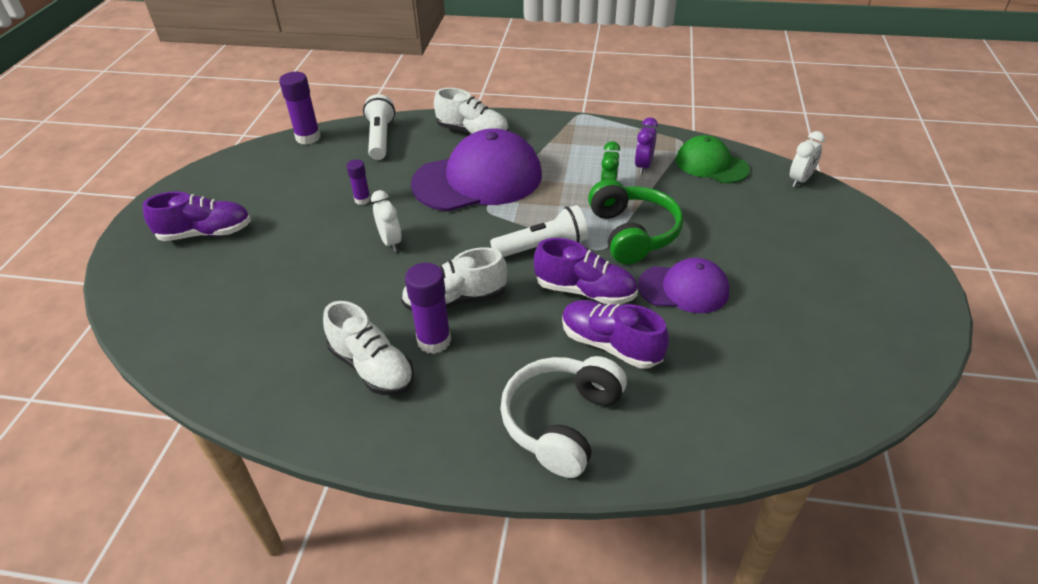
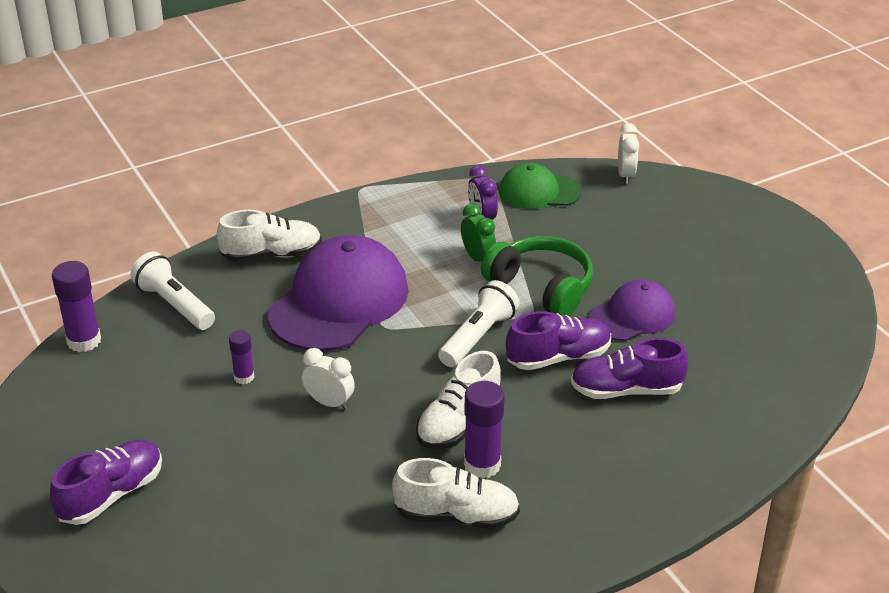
camera: 40 degrees left, 5 degrees down
white headphones [500,356,627,478] -> none

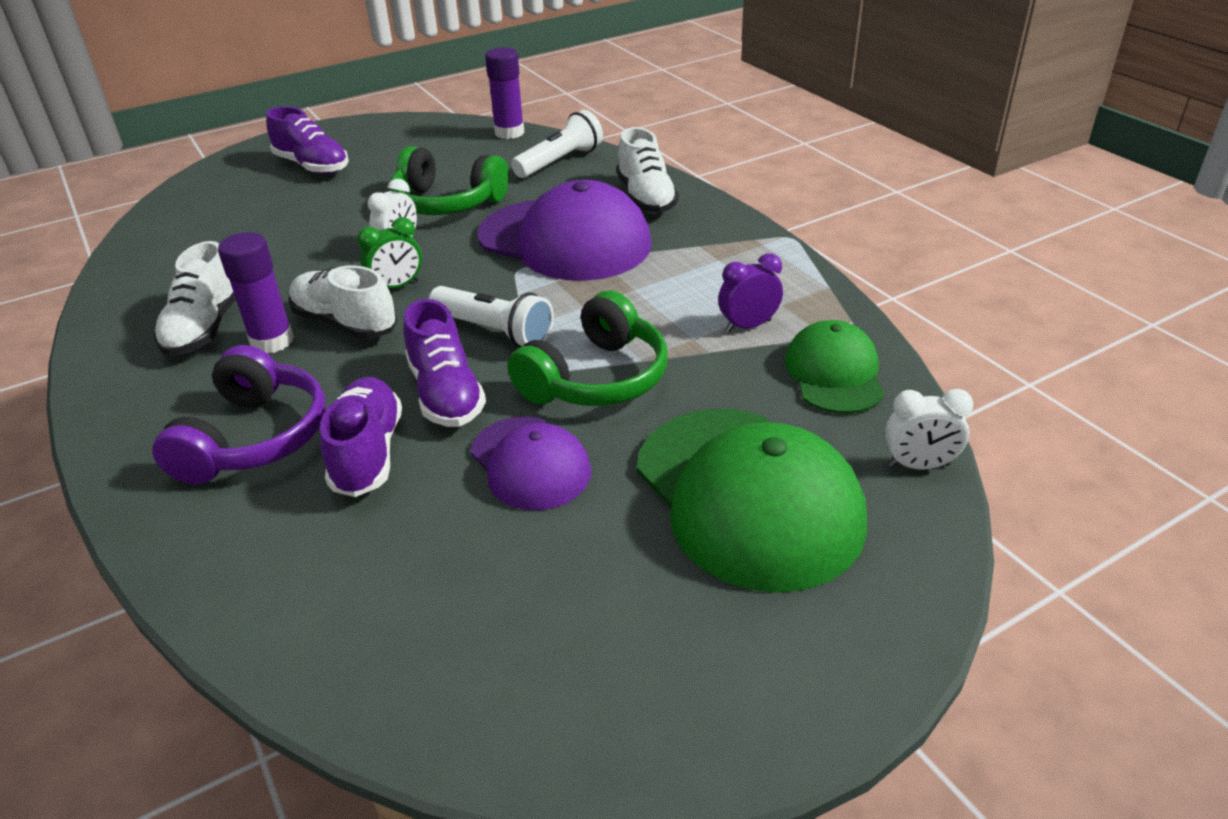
camera: 90 degrees right, 0 degrees up
purple glue stick [229,330,254,384] -> green headphones [390,146,509,215]
green clock [461,204,496,262] -> green clock moved to [357,217,422,289]
none -> purple headphones [152,345,326,484]
none -> green cap [637,409,867,593]

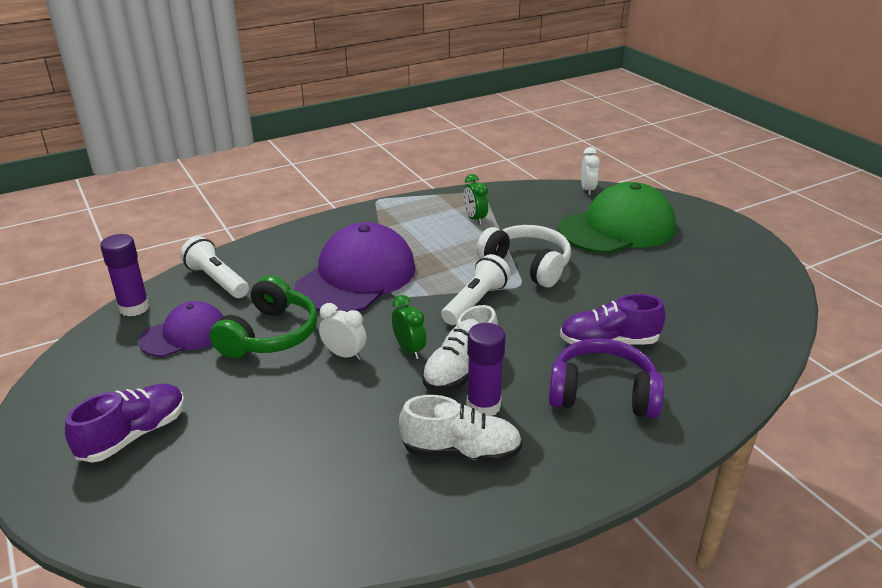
camera: 90 degrees left, 5 degrees down
purple shoe [403,299,486,427] -> none
purple cap [470,417,591,510] -> purple cap moved to [139,301,224,357]
green headphones [508,291,668,406] -> white headphones [476,225,571,287]
white shoe [617,127,679,213] -> none
purple clock [718,253,783,332] -> green clock [464,174,488,225]
green cap [785,320,884,414] -> none

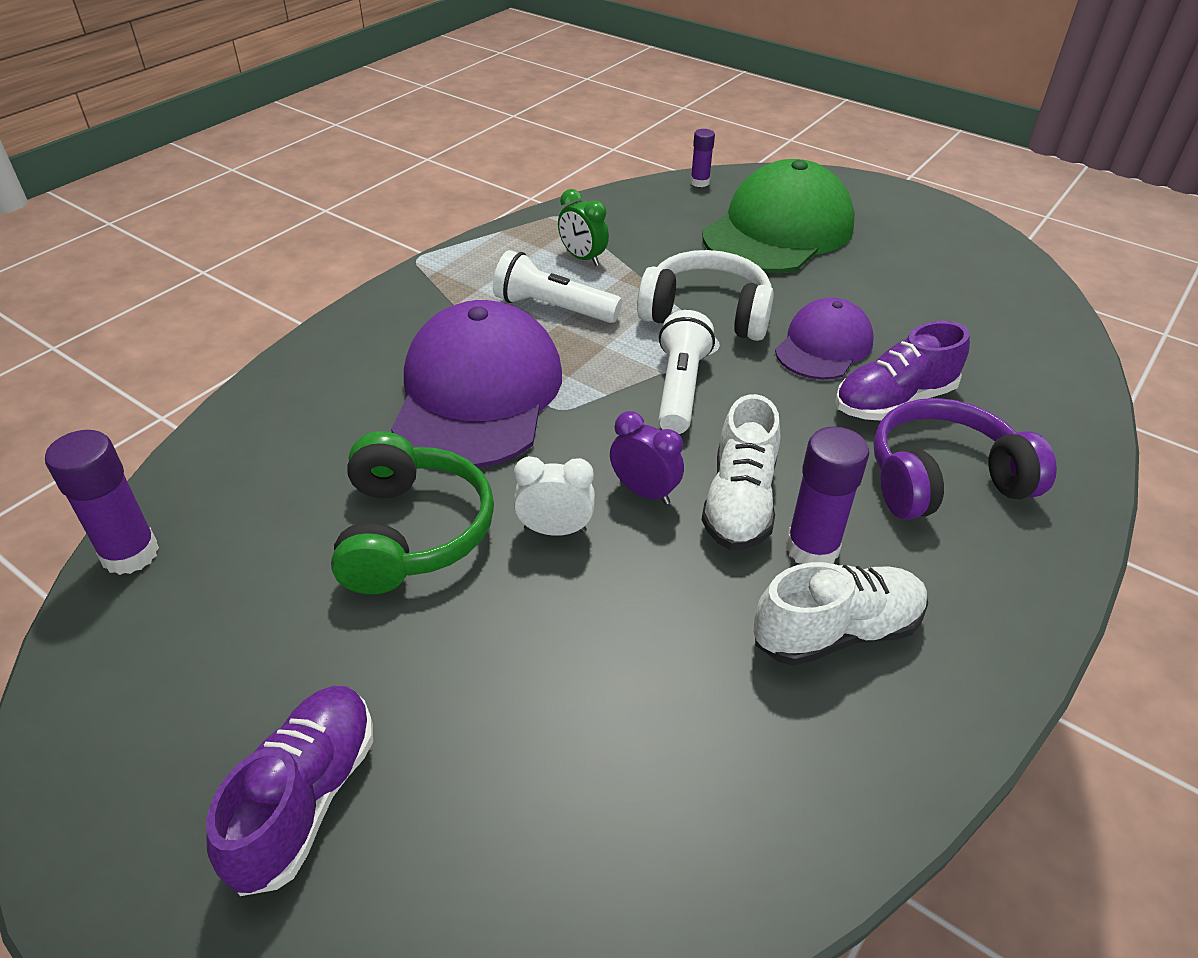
camera: 25 degrees left, 10 degrees up
purple cap [139,301,224,357] -> purple cap moved to [775,298,873,380]
white flashlight [180,236,249,298] -> white flashlight moved to [493,250,622,323]
green clock [392,295,426,359] -> purple clock [610,411,684,505]
white clock [581,147,600,195] -> purple glue stick [690,129,715,187]

